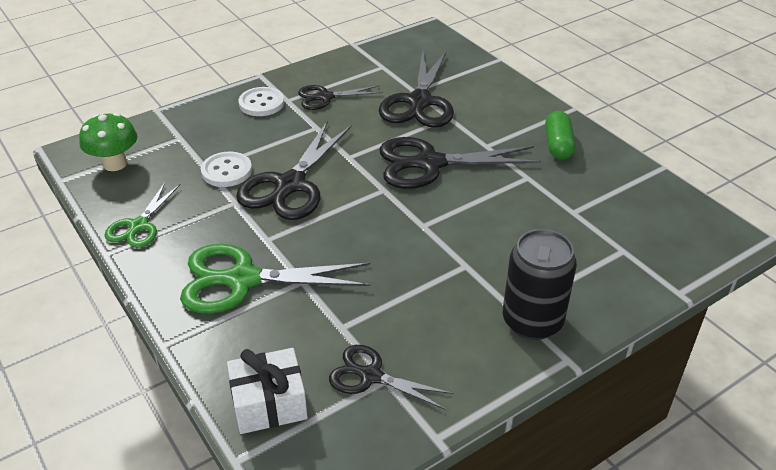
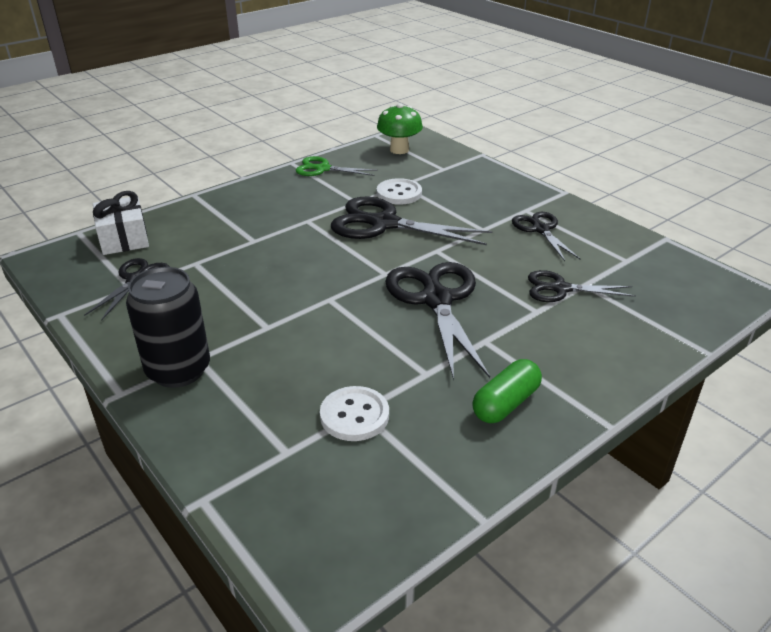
camera: 85 degrees right, 5 degrees down
green scissors [180,244,371,314] -> none
white button [238,87,284,116] -> white button moved to [320,386,389,441]
black scissors [379,50,454,128] -> black scissors [528,270,635,302], size x0.58
green capsule [545,111,575,159] -> green capsule turned 45 degrees counterclockwise [472,359,542,423]

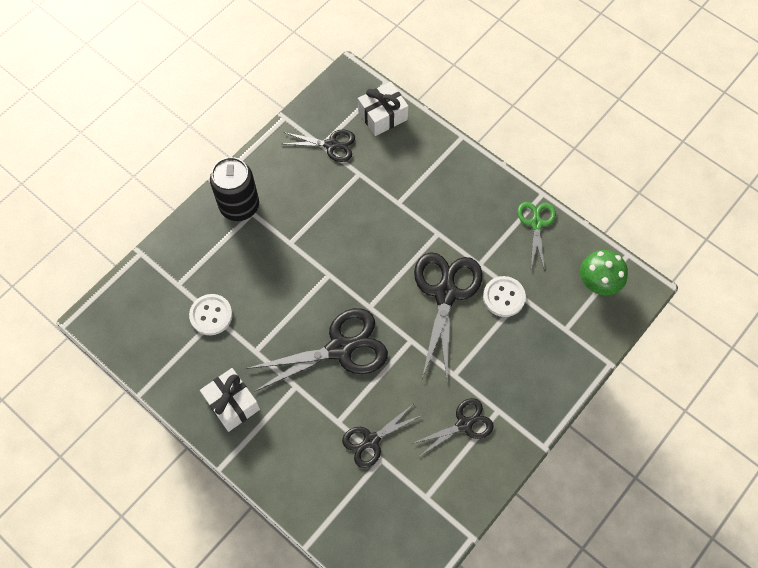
camera: 80 degrees right, 30 degrees up
green capsule [472,359,542,423] -> white gift [200,368,260,432]
black scissors [528,270,635,302] -> black scissors turned 120 degrees counterclockwise [342,404,422,468]

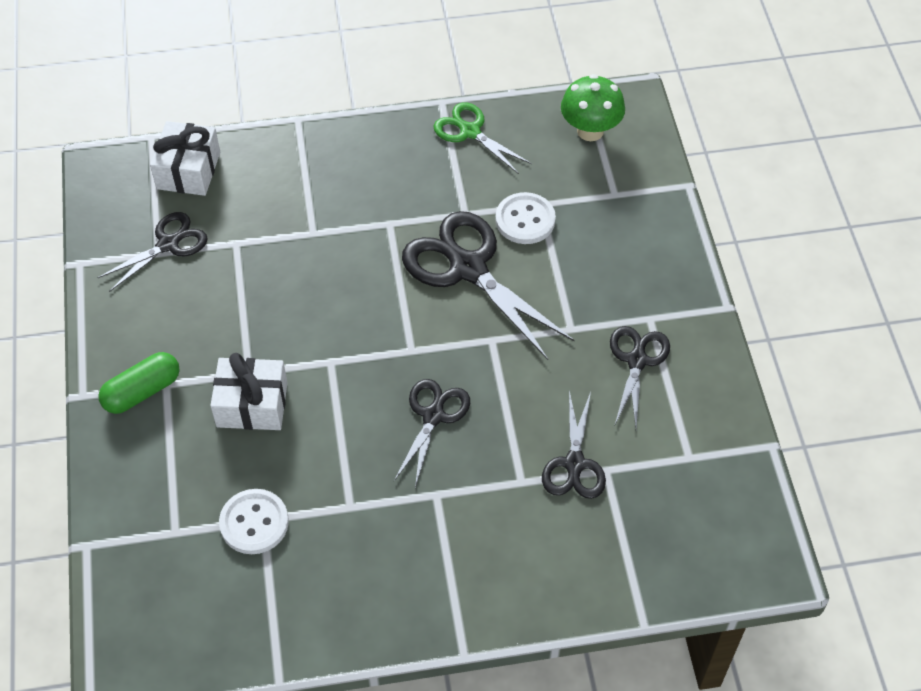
camera: 50 degrees left, 10 degrees down
white gift [200,368,260,432] -> white gift moved to [210,353,288,430]
black can [210,157,259,221] -> green capsule [98,352,180,414]
black scissors [246,308,388,392] -> black scissors [394,379,470,488], size x0.58

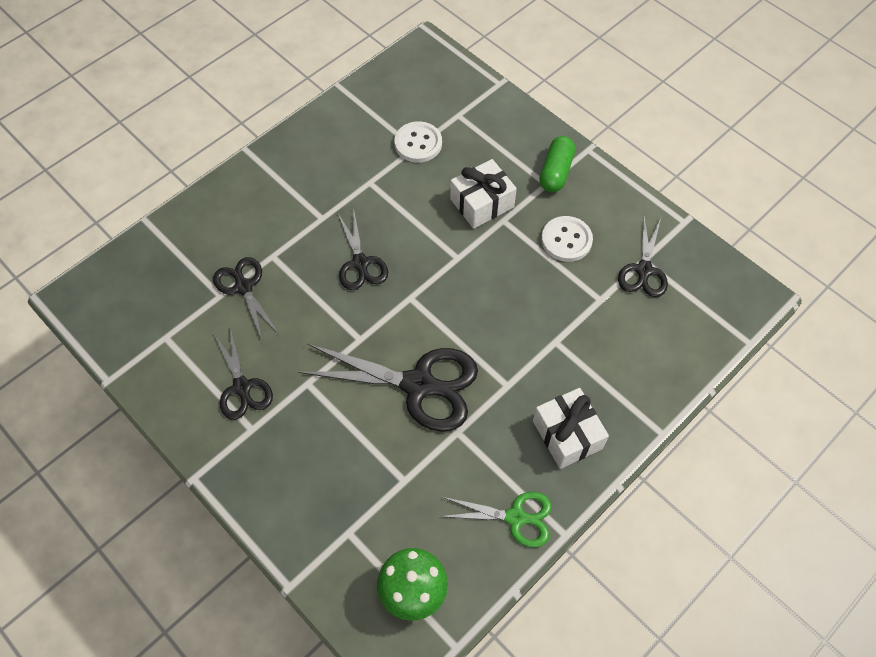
camera: 145 degrees right, 5 degrees up
white gift [150,121,220,196] -> white gift moved to [533,388,609,469]
white button [496,192,556,244] -> white button moved to [541,216,593,262]

